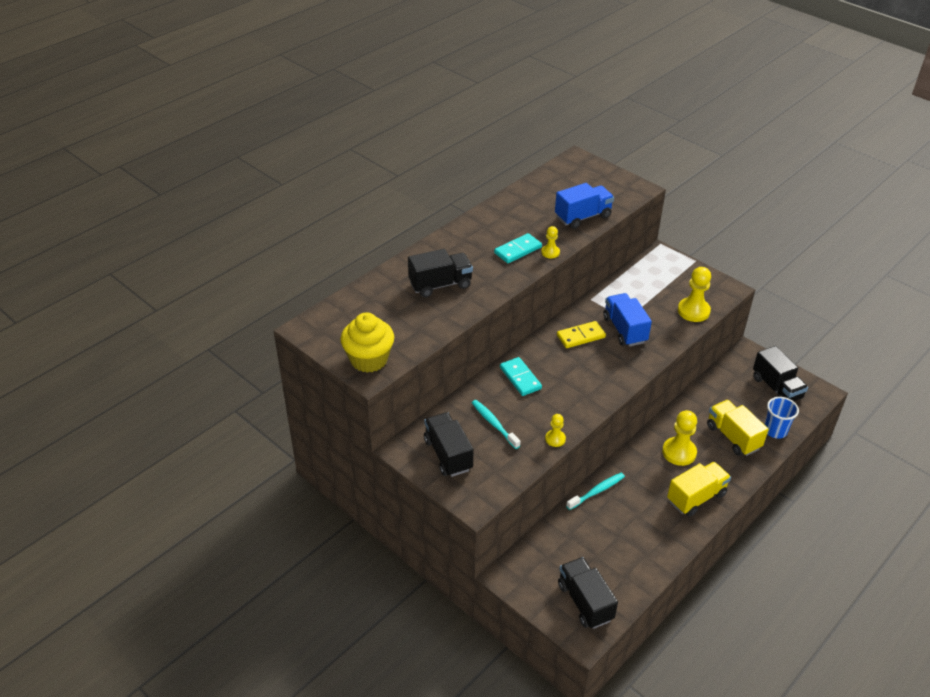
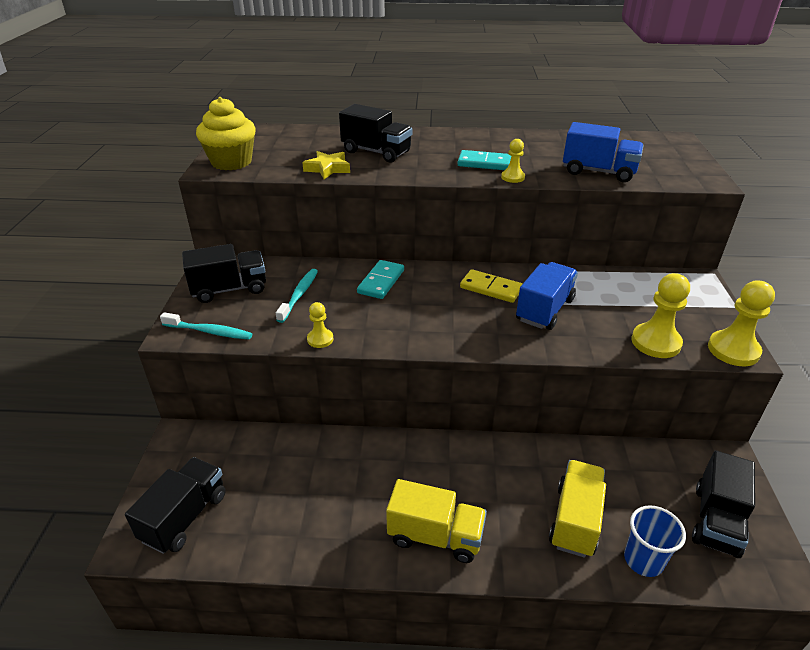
camera: 50 degrees right, 5 degrees down
black truck [424,412,474,477] -> black truck turned 45 degrees clockwise [182,244,266,303]
turquoise toothbrush [566,473,625,510] -> turquoise toothbrush moved to [160,312,252,340]
yellow pawn [662,410,697,466] -> yellow pawn moved to [708,281,775,366]
none -> yellow star [302,151,350,179]

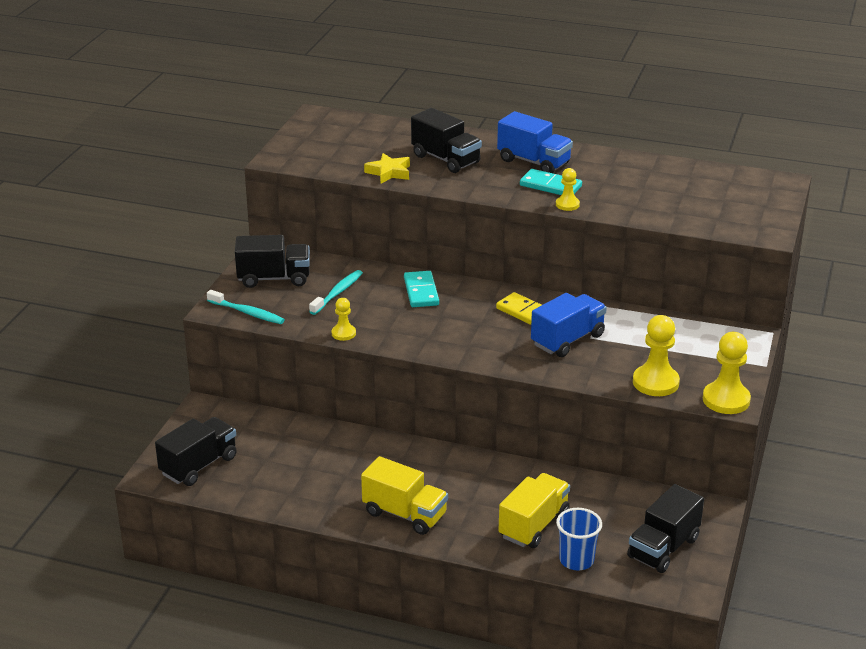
camera: 15 degrees right, 5 degrees down
yellow cupcake [196,97,256,170] -> none
turquoise domino [357,260,404,299] -> turquoise domino turned 45 degrees counterclockwise [404,271,439,307]
blue truck [563,122,644,182] -> blue truck moved to [497,111,573,173]

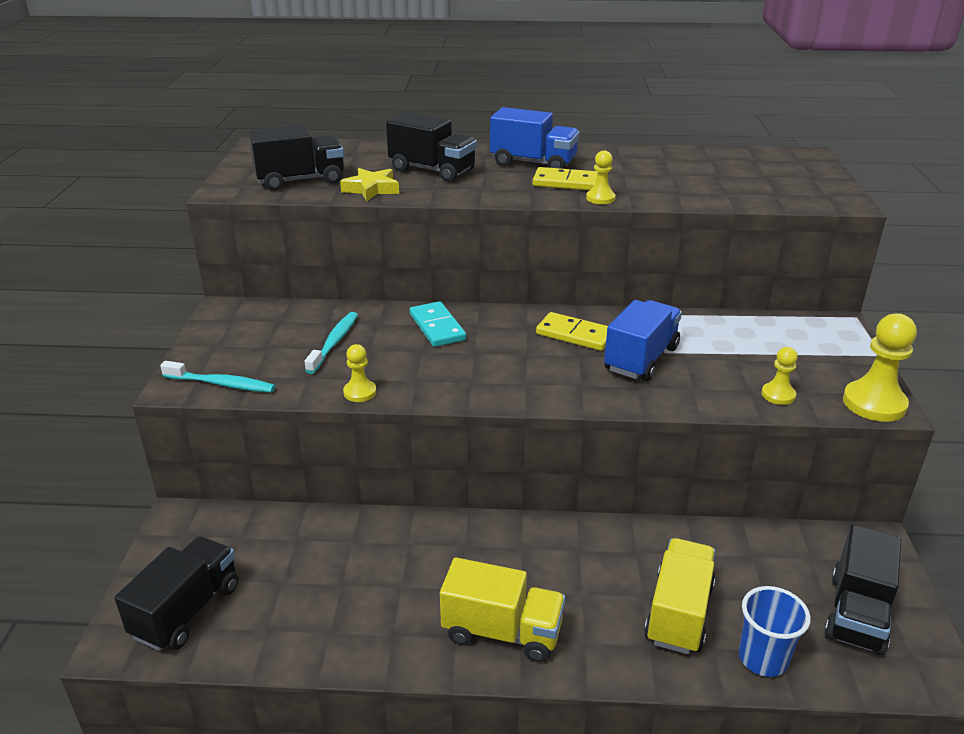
camera: 15 degrees left, 0 degrees up
black truck [235,235,310,288] -> black truck moved to [248,125,344,191]
turquoise domino [520,169,582,195] -> yellow domino [533,167,598,190]
yellow pawn [633,315,680,396] -> yellow pawn [761,347,798,405], size x0.56

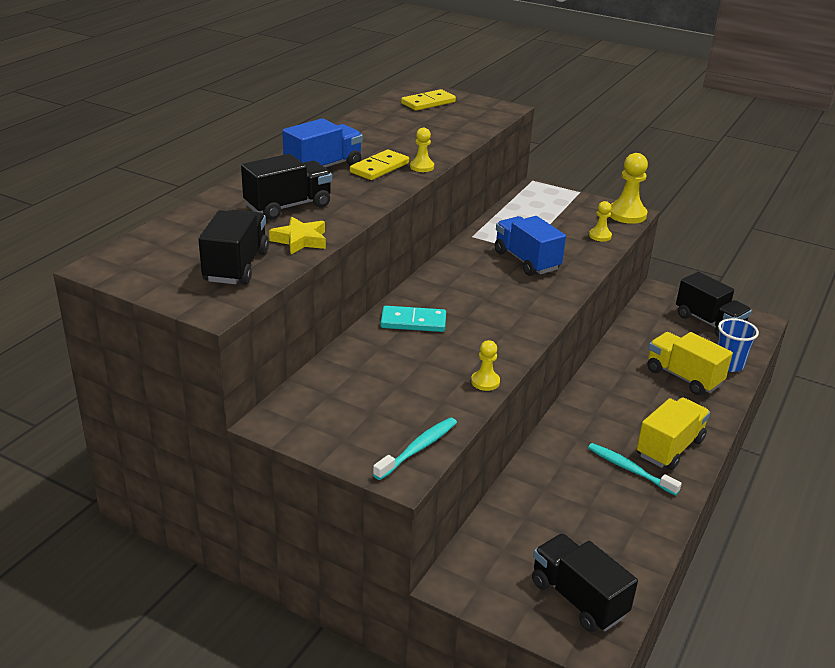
camera: 65 degrees left, 0 degrees up
turquoise toothbrush [305,312,358,374] -> turquoise toothbrush moved to [588,443,682,496]
yellow domino [536,312,608,351] -> yellow domino moved to [401,89,456,111]

